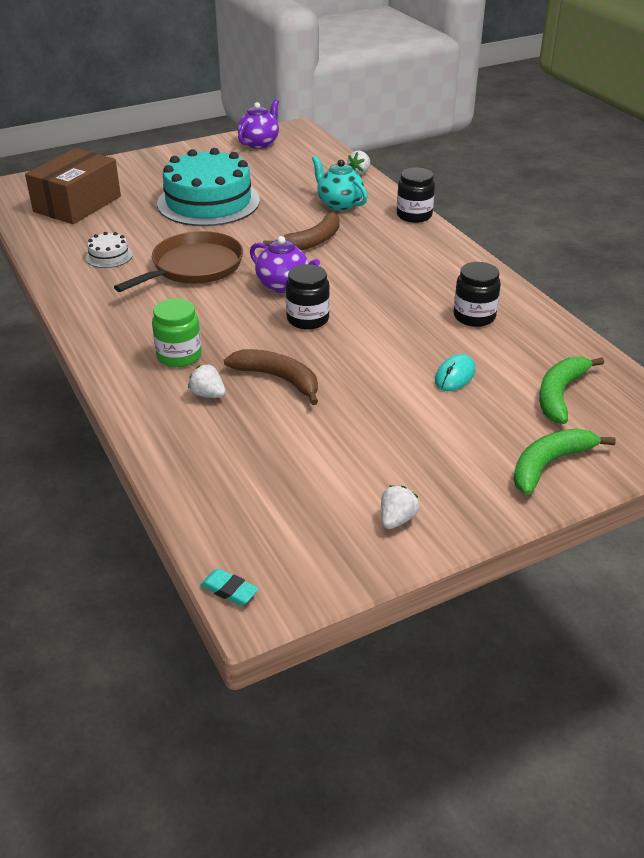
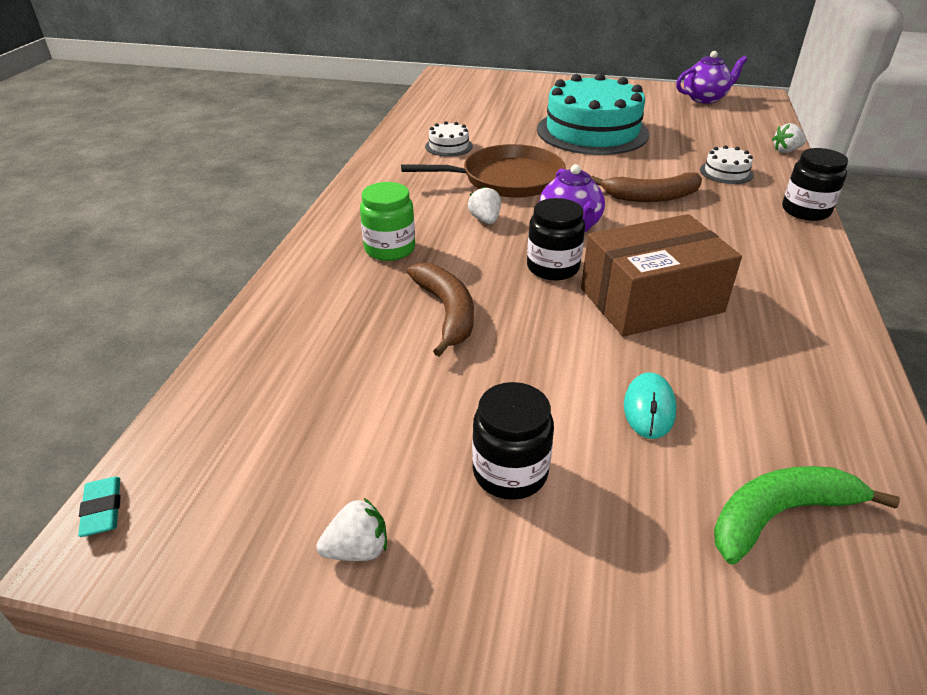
camera: 40 degrees right, 0 degrees up
brown box [25,148,121,224] -> brown box moved to [581,214,742,336]
white strawberry [188,364,226,398] -> white strawberry moved to [468,186,501,224]
turquoise teapot [312,156,368,210] -> white cake [700,145,753,184]
turquoise mouse [435,354,475,391] -> turquoise mouse turned 60 degrees counterclockwise [624,372,677,439]
black jar [454,262,501,327] -> black jar moved to [472,382,554,500]
green banana [513,429,616,495] -> none

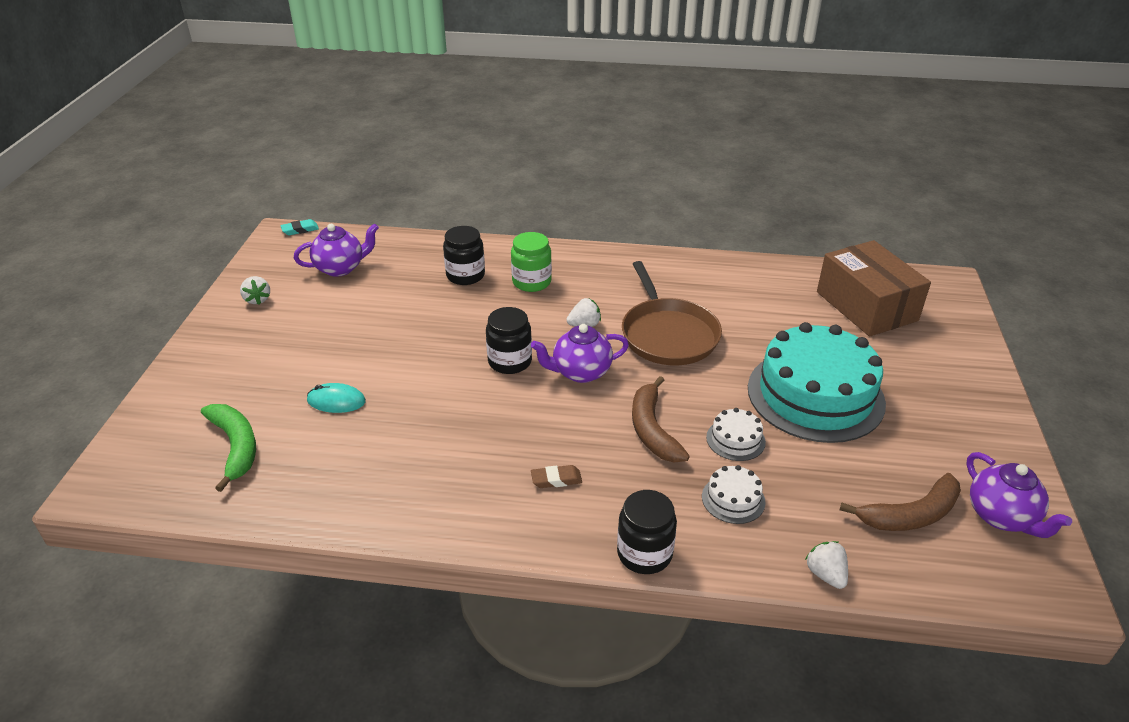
camera: 85 degrees right, 0 degrees up
brown banana [407,263,474,357] -> brown banana moved to [840,473,961,531]
white cake [425,121,473,157] -> white cake moved to [706,408,766,461]
black jar [472,382,554,500] -> black jar moved to [443,226,485,285]
brown box [581,214,742,336] -> brown box moved to [817,240,931,337]
none -> purple teapot [294,224,379,277]
none -> brown eraser [531,465,582,488]

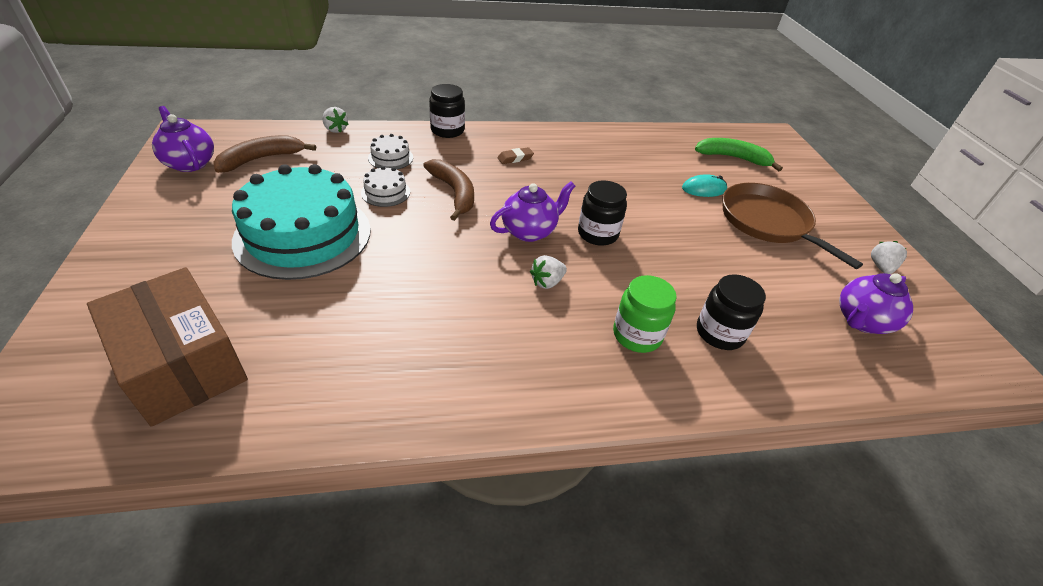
camera: 160 degrees right, 5 degrees up
green banana [201,404,256,492] -> green banana turned 150 degrees clockwise [695,138,783,171]
white strawberry [240,276,270,305] -> white strawberry turned 60 degrees clockwise [871,241,907,274]
turquoise eraser [280,219,319,235] -> none
brown pan [622,261,722,365] -> brown pan moved to [722,183,863,269]

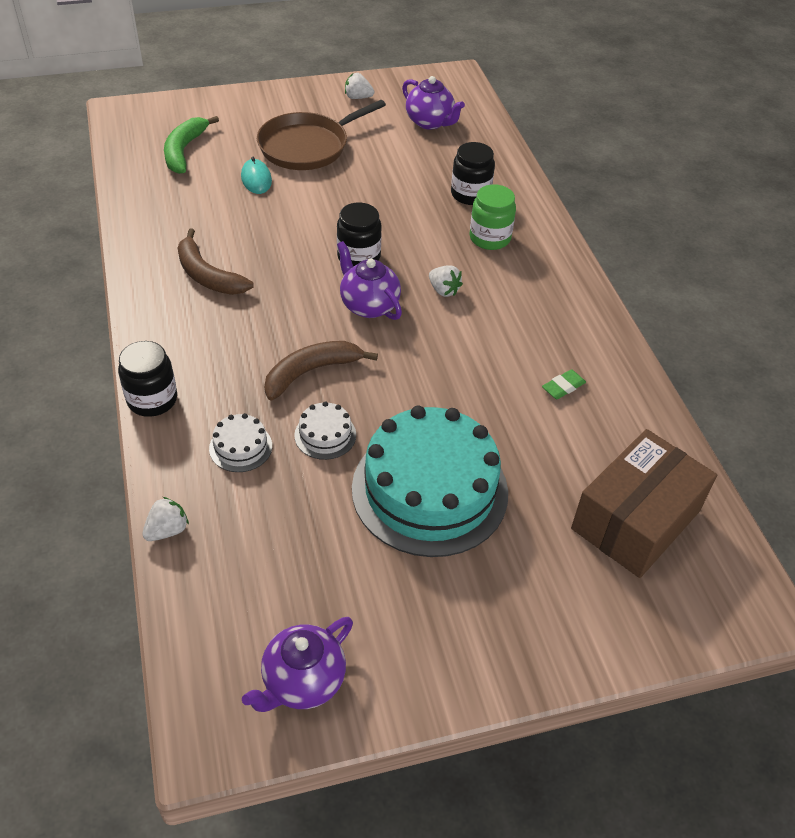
camera: 95 degrees left, 5 degrees up
brown banana [213,135,316,173] -> brown banana moved to [177,228,254,295]
brown eraser [497,147,534,164] -> none
none -> green eraser [542,369,586,399]

